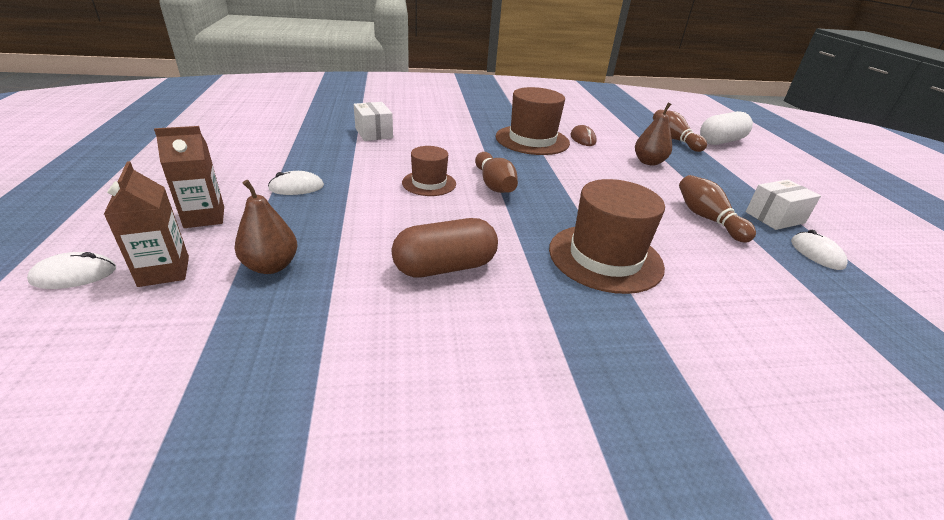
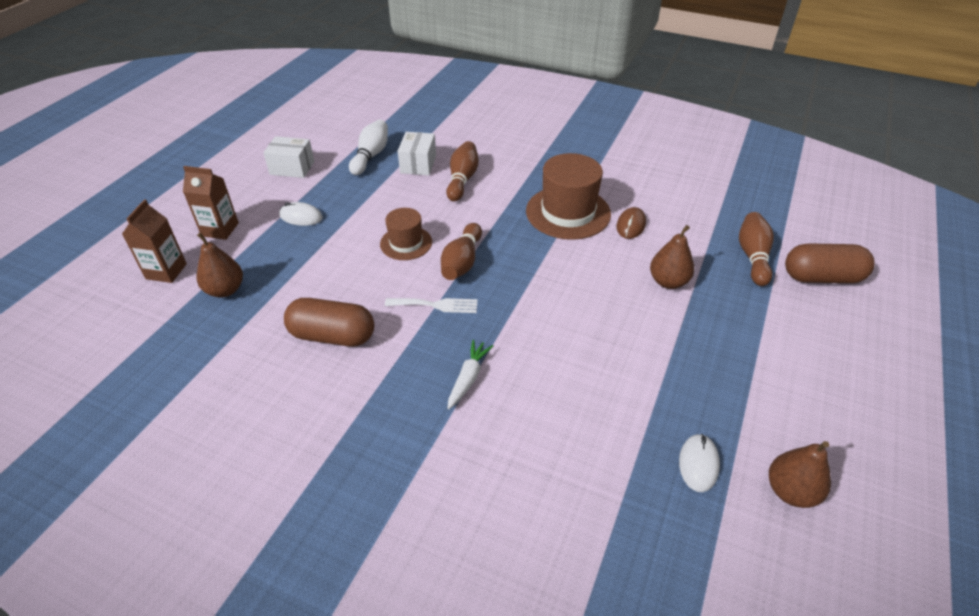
camera: 35 degrees right, 10 degrees up
white mouse [27,252,116,289] -> none
brown hat [549,179,665,294] -> white carrot [447,340,493,409]
brown bowling pin [679,175,756,243] -> brown bowling pin moved to [446,141,479,202]
white capsule [700,111,753,145] -> brown capsule [785,243,875,283]
white box [746,180,821,230] -> white box moved to [263,136,314,178]
none -> white bowling pin [349,120,388,175]
none -> white fork [385,298,478,313]
none -> brown pear [769,441,831,508]

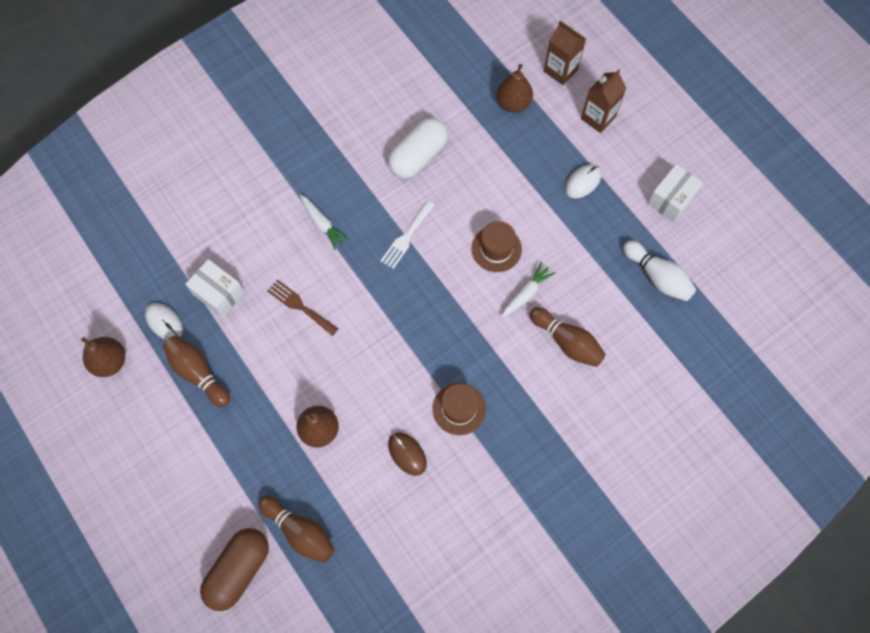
camera: 120 degrees right, 25 degrees up
brown capsule [284,298,374,346] -> white capsule [388,118,448,179]
white box [398,132,436,176] -> white box moved to [185,259,245,317]
brown bowling pin [441,223,482,280] -> brown bowling pin moved to [162,336,230,407]
brown hat [526,153,611,240] -> brown hat [432,383,486,435], size x0.58
none -> brown fork [267,279,339,336]
none -> white carrot [501,262,555,317]

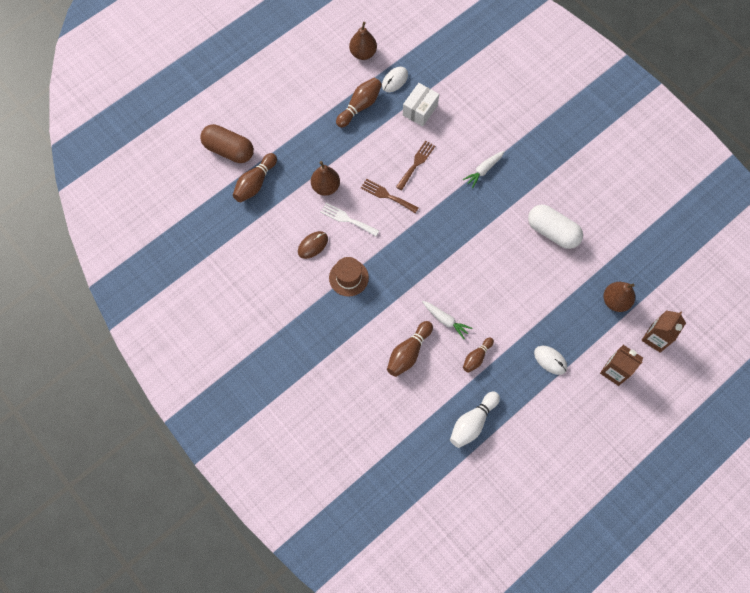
camera: 85 degrees right, 0 degrees up
white fork [381,201,435,269] -> white fork moved to [320,203,379,236]
brown hat [471,221,522,272] -> none
white box [647,164,703,222] -> none
none -> brown fork [361,179,419,213]
none -> brown bowling pin [463,337,494,373]

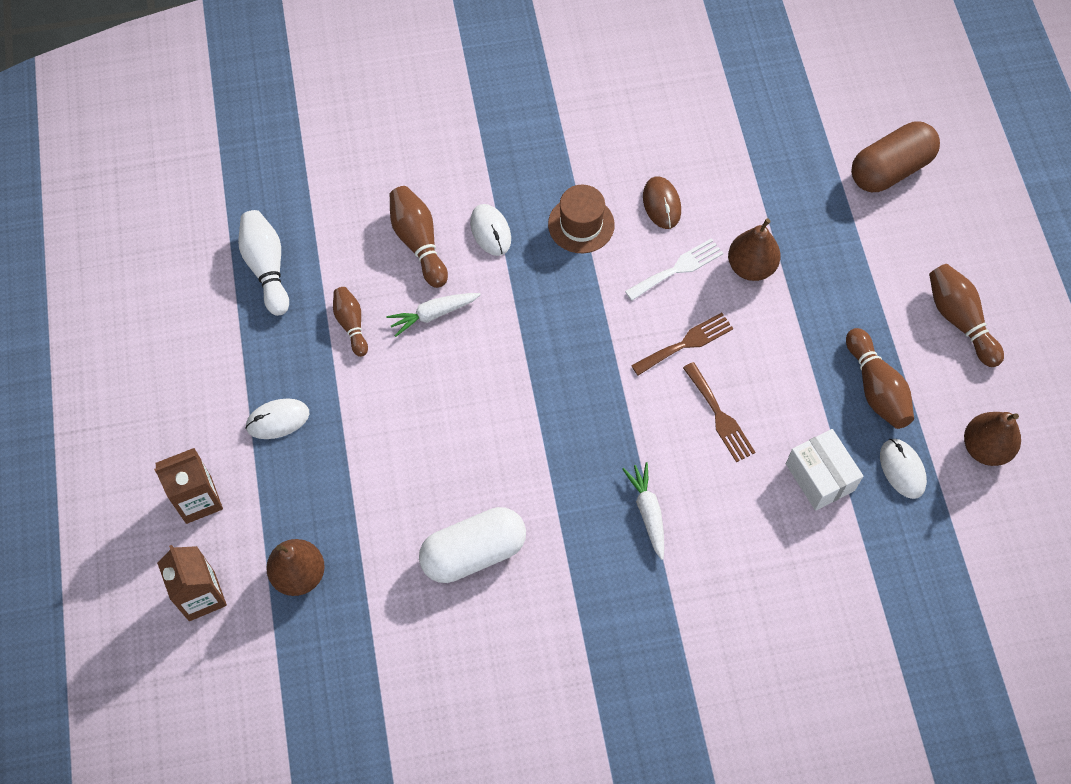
camera: 120 degrees right, 5 degrees down
brown bowling pin [233,153,277,202] -> brown bowling pin moved to [929,264,1004,367]
none -> white mouse [470,204,511,256]

